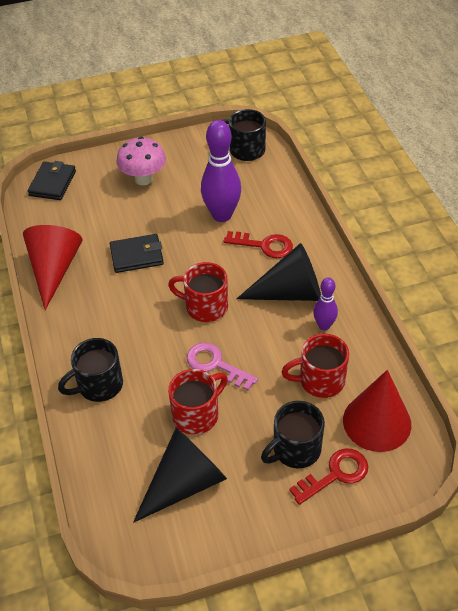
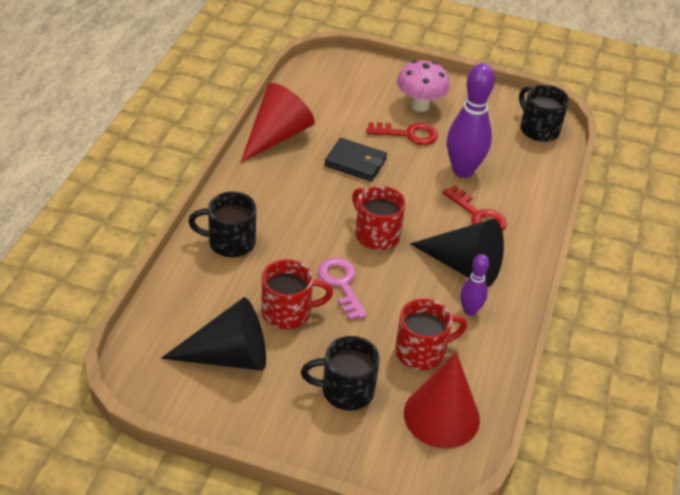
camera: 30 degrees right, 5 degrees down
black wallet [28,161,76,200] -> none
red mug [281,334,349,398] -> red mug turned 135 degrees clockwise [395,299,467,370]
red key [289,448,368,505] -> red key moved to [367,122,438,145]

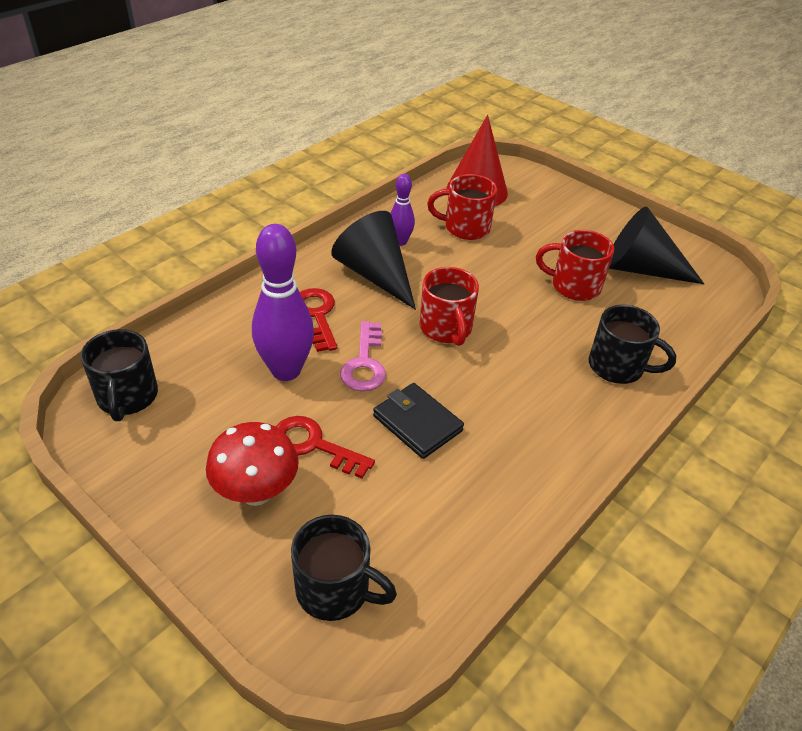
camera: 155 degrees left, 0 degrees up
red cone [241,83,314,162] -> none
black mug [301,336,380,411] -> black mug moved to [291,515,397,621]
pink key [318,258,367,320] -> pink key moved to [340,321,386,391]
pink mushroom [397,60,450,112] -> red mushroom [206,422,299,506]

